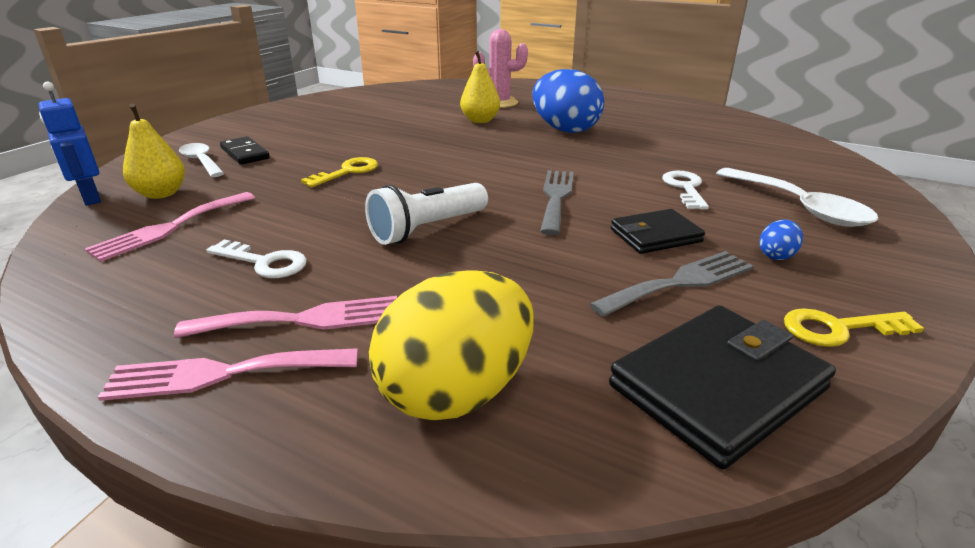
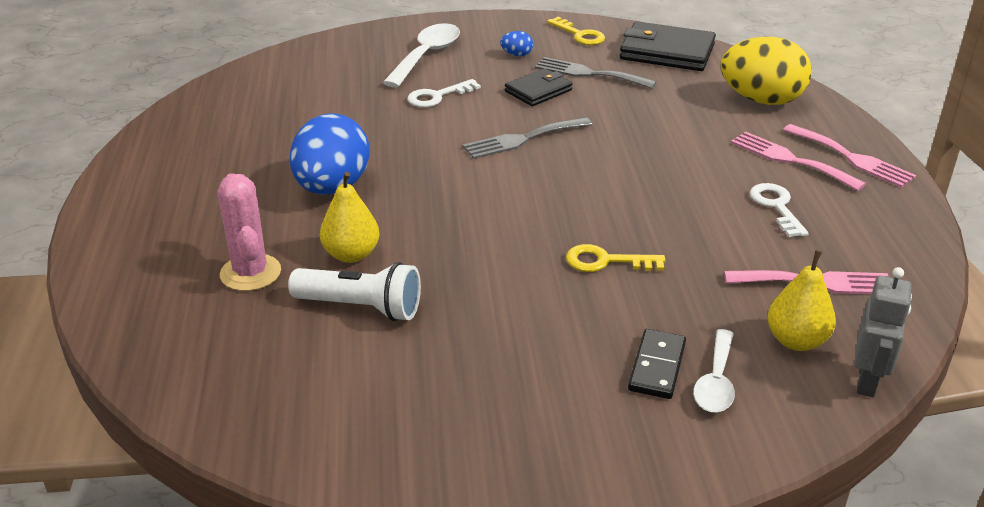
camera: 125 degrees left, 5 degrees up
blue robot [39,82,101,206] -> grey robot [854,267,912,397]
white flashlight [365,183,488,245] -> white flashlight moved to [288,262,421,321]
black wallet [611,209,705,254] -> black wallet turned 75 degrees counterclockwise [505,68,573,106]

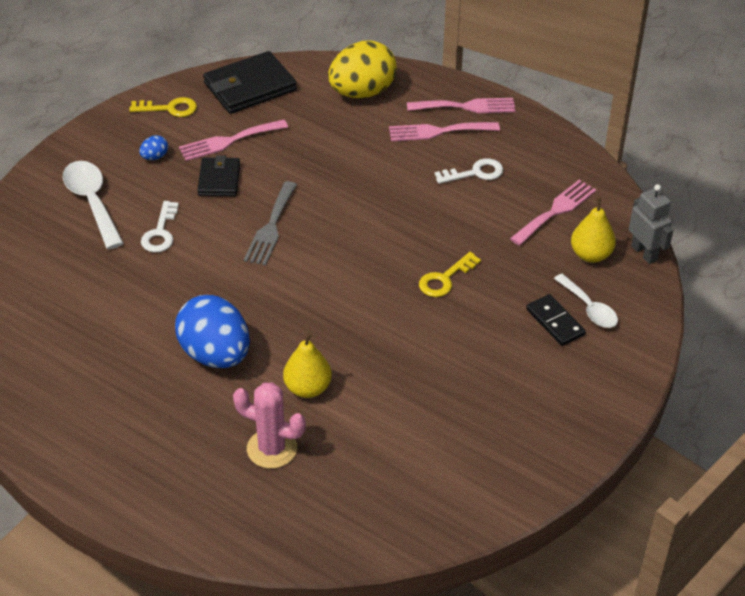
camera: 50 degrees left, 10 degrees up
white flashlight [288,262,421,321] -> none
grey fork [535,57,657,89] -> pink fork [179,119,288,161]
white key [750,183,809,237] -> white key turned 135 degrees clockwise [435,158,503,184]

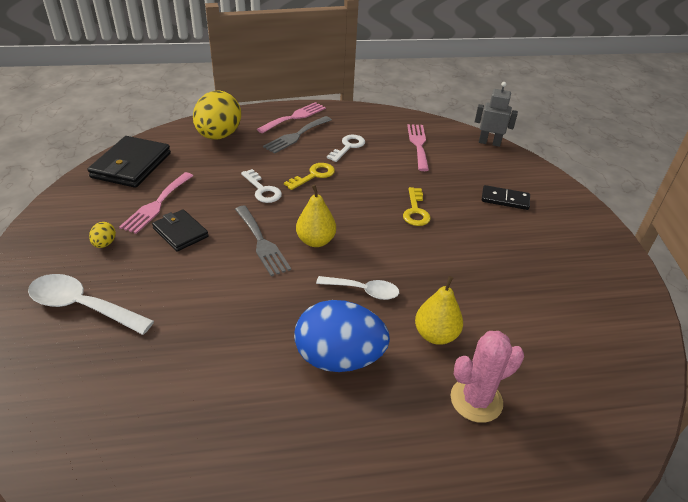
camera: 45 degrees left, 5 degrees down
yellow key [129,97,197,117] -> yellow key moved to [284,163,335,190]
blue egg [139,135,168,160] -> yellow egg [89,222,116,248]
white key [141,201,179,253] -> white key moved to [241,169,282,203]
pink fork [389,122,500,141] -> grey fork [263,116,332,154]
white spoon [554,274,618,328] -> white spoon moved to [316,276,399,300]
yellow pear [571,198,616,263] -> yellow pear moved to [296,185,336,247]

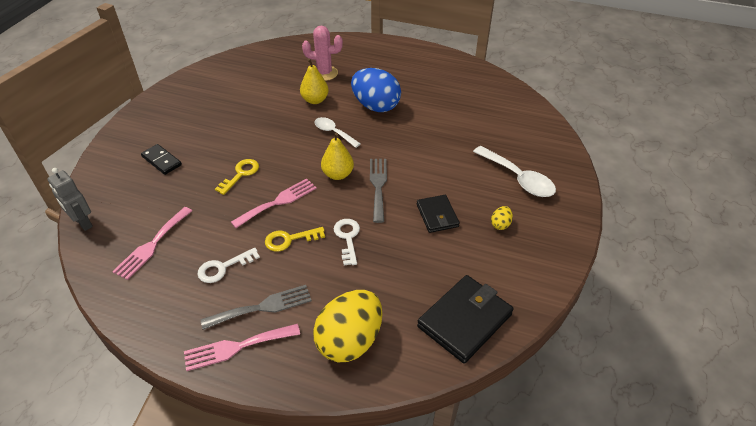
camera: 150 degrees left, 5 degrees up
pink fork [119,172,193,234] -> pink fork moved to [231,178,317,228]

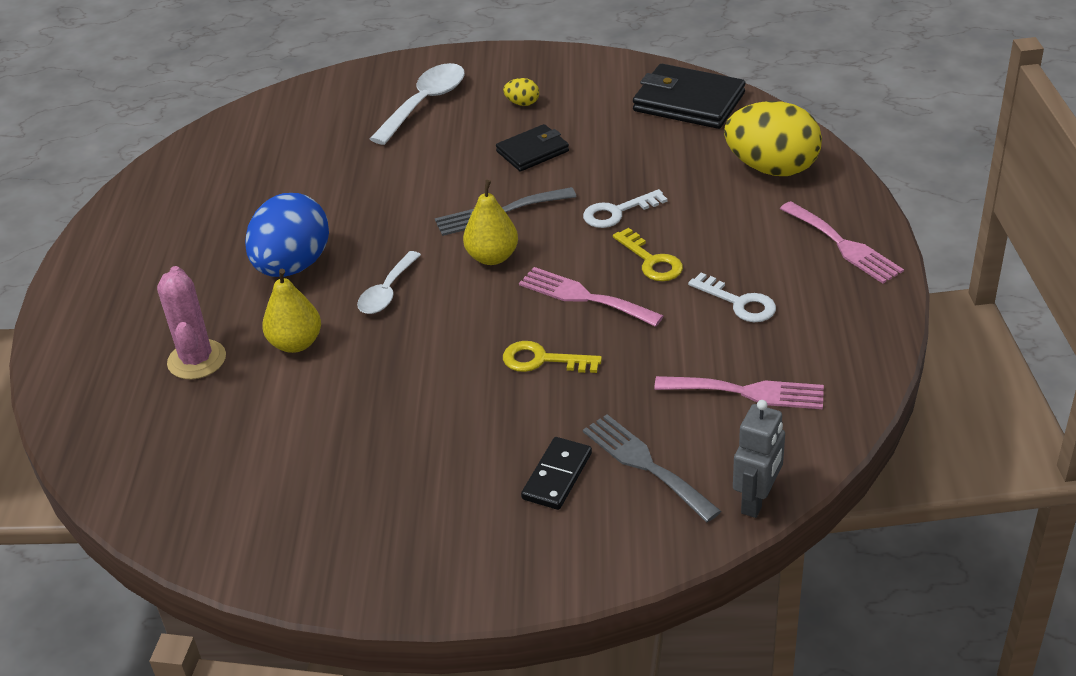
camera: 105 degrees left, 5 degrees down
grey fork [201,285,312,330] -> grey fork moved to [583,414,721,522]

